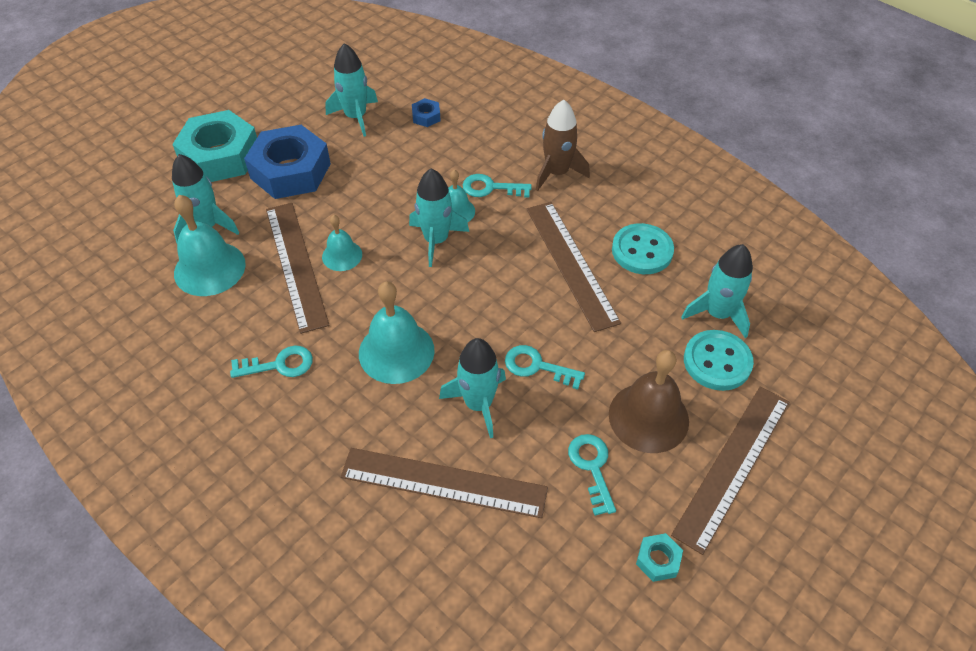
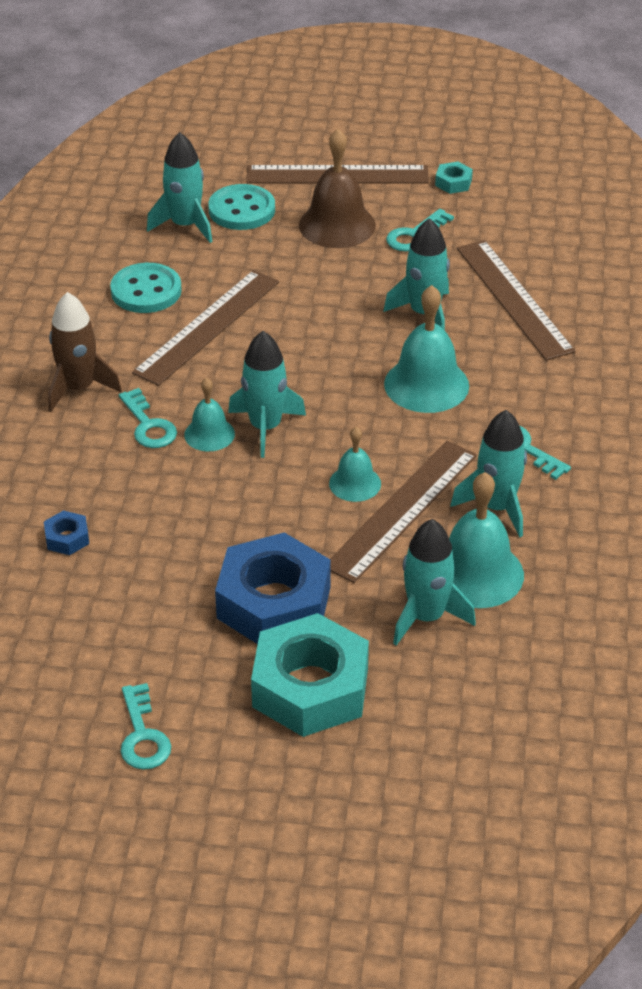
camera: 125 degrees left, 10 degrees down
turquoise rocket [325,43,378,137] -> turquoise rocket moved to [451,410,527,538]
turquoise key [505,345,585,389] -> turquoise key moved to [120,683,171,770]

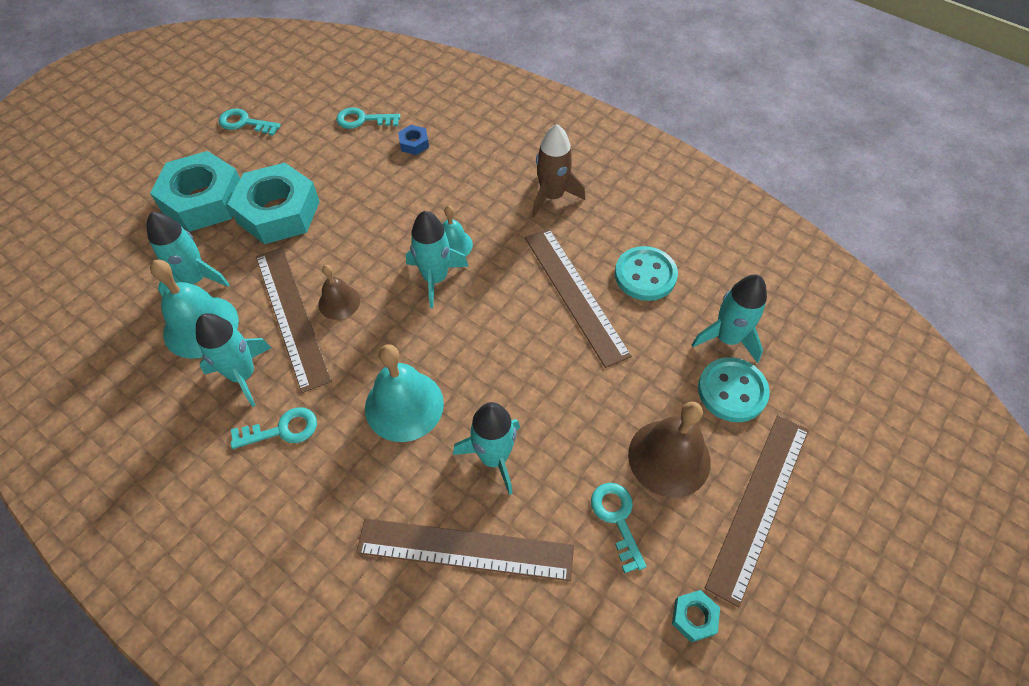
camera: 120 degrees right, 15 degrees up
turquoise key [119,388,177,448] -> turquoise key moved to [336,108,400,129]
blue nut [215,533,331,644] -> turquoise nut [227,163,320,244]
turquoise bell [329,427,381,502] -> brown bell [318,265,360,320]

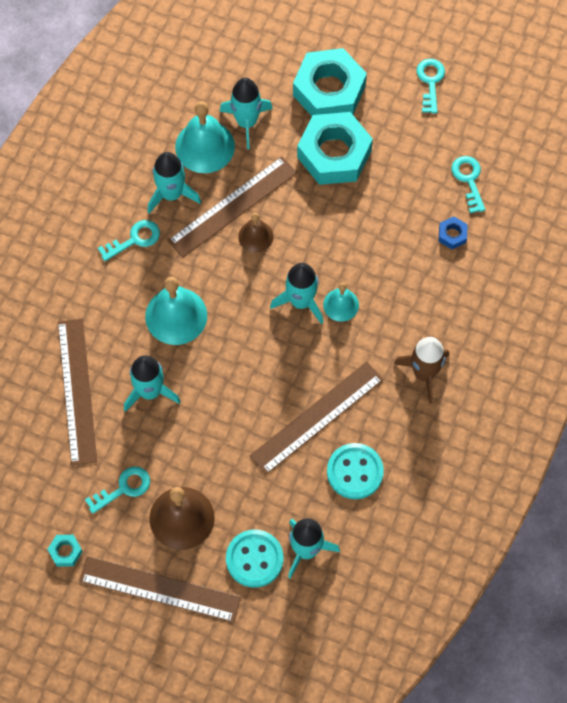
camera: 75 degrees right, 10 degrees up
turquoise key [231,407,317,449] -> turquoise key turned 90 degrees counterclockwise [98,220,160,261]

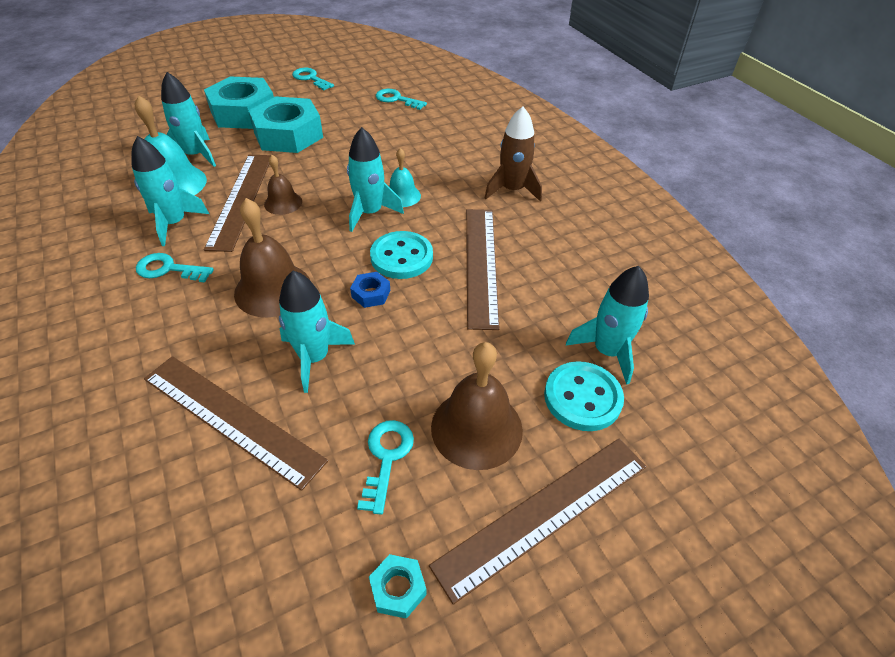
camera: 50 degrees left, 20 degrees down
turquoise key [98,220,160,261] -> turquoise key turned 90 degrees counterclockwise [136,253,214,282]
turquoise bell [145,277,207,345] -> brown bell [234,198,310,317]
turquoise button [327,443,384,499] -> turquoise button moved to [370,231,433,279]
blue nut [439,216,468,249] -> blue nut moved to [350,272,390,308]

